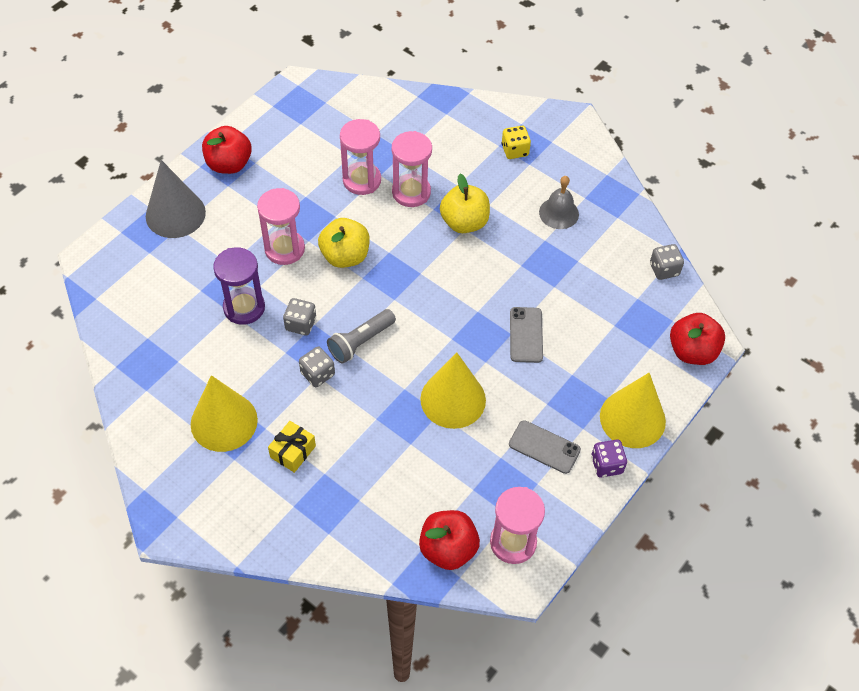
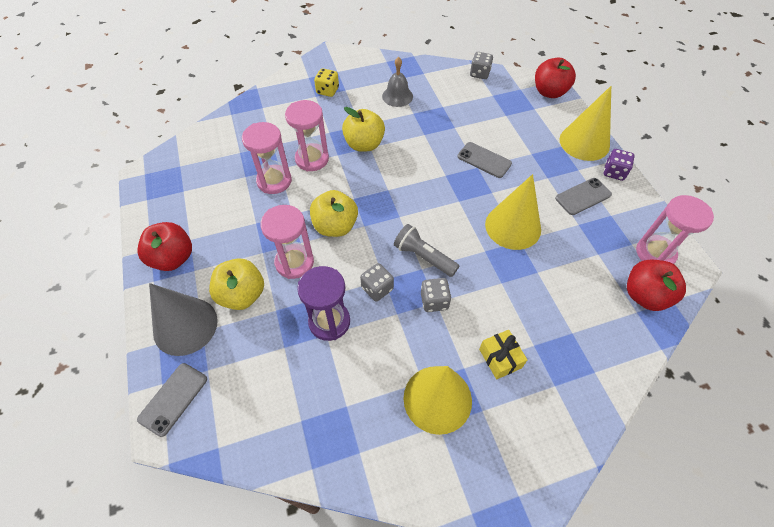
camera: 55 degrees left, 0 degrees up
grey flashlight [327,309,396,364] -> grey flashlight turned 135 degrees clockwise [394,224,459,277]
none -> grey phone [137,363,207,437]
none -> yellow apple [209,258,264,310]

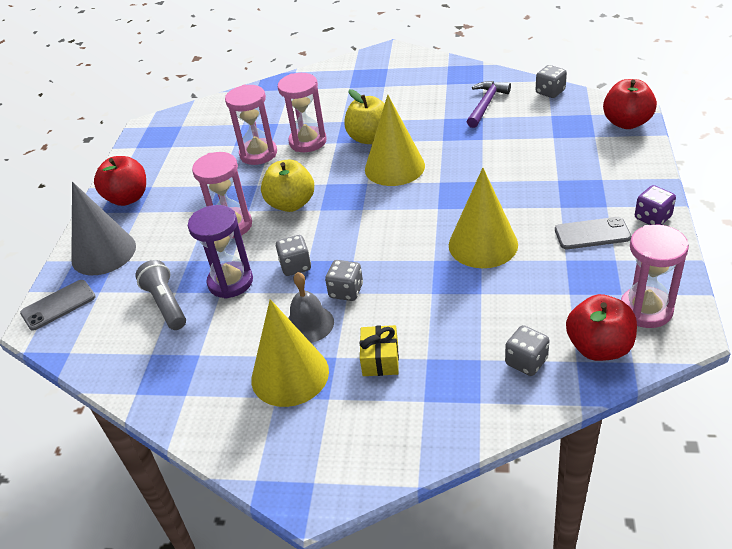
camera: 30 degrees right, 15 degrees down
yellow apple [209,258,264,310] -> none
yellow dice [314,68,339,97] -> none
grey bell [382,57,413,107] -> grey bell moved to [288,272,334,343]
grey flashlight [394,224,459,277] -> grey flashlight moved to [135,260,186,330]
grey phone [457,142,512,178] -> none
yellow cone [560,86,611,161] -> yellow cone moved to [365,95,425,186]
none -> purple hammer [467,81,511,128]
none -> grey dice [505,325,550,376]

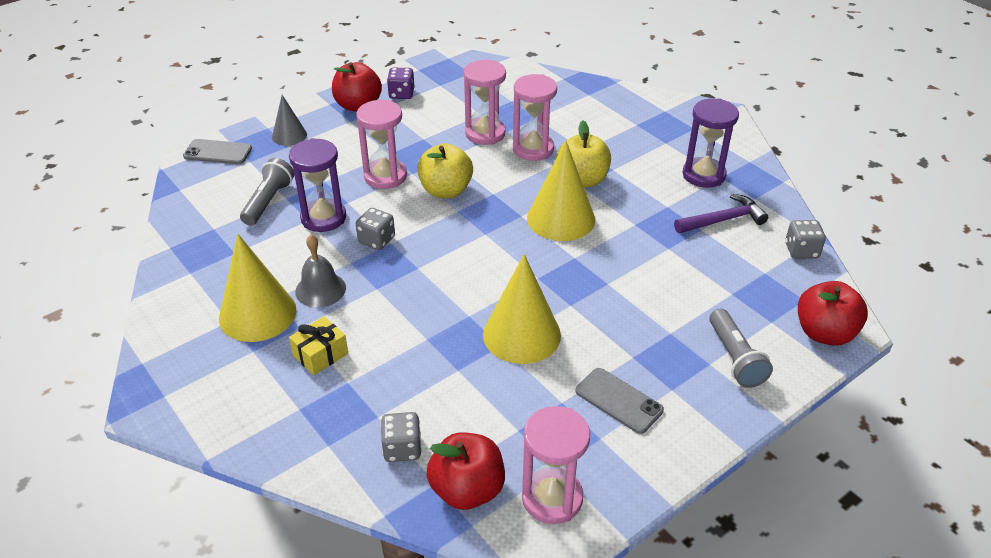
camera: 40 degrees right, 0 degrees up
grey cone [71,182,136,275] -> grey cone [272,95,307,146], size x0.57
grey dice [325,260,363,301] -> none
purple dice [635,185,676,225] -> purple dice moved to [387,68,415,99]
none -> purple hourglass [683,98,739,188]
none -> grey flashlight [709,309,773,388]

